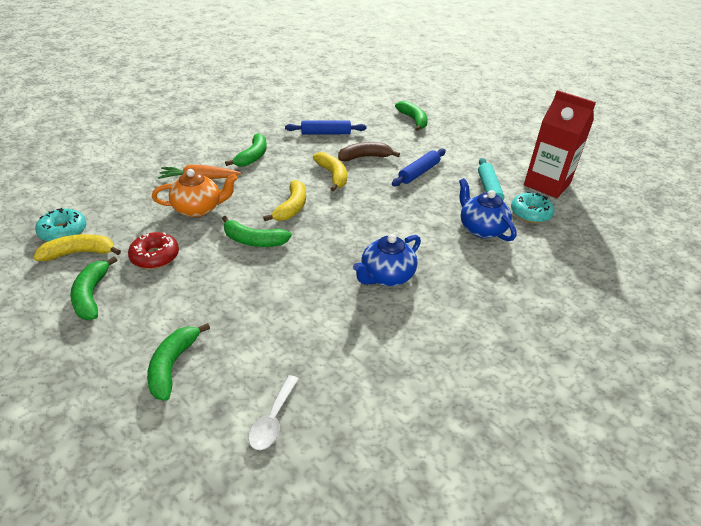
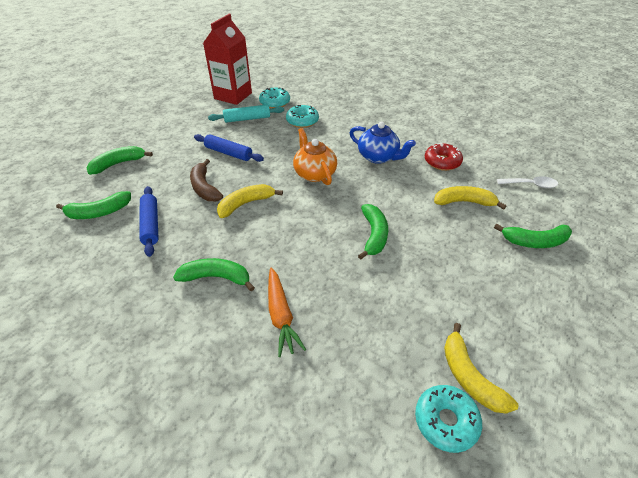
camera: 100 degrees left, 5 degrees up
green banana [70,257,117,320] -> green banana moved to [56,191,131,219]
red donut [128,232,179,269] -> red donut moved to [425,143,463,171]
orange teapot [152,169,238,217] -> orange teapot moved to [293,128,337,185]
yellow banana [263,180,306,221] -> yellow banana moved to [434,186,507,210]
blue teapot [459,178,516,241] -> turquoise donut [286,105,319,128]

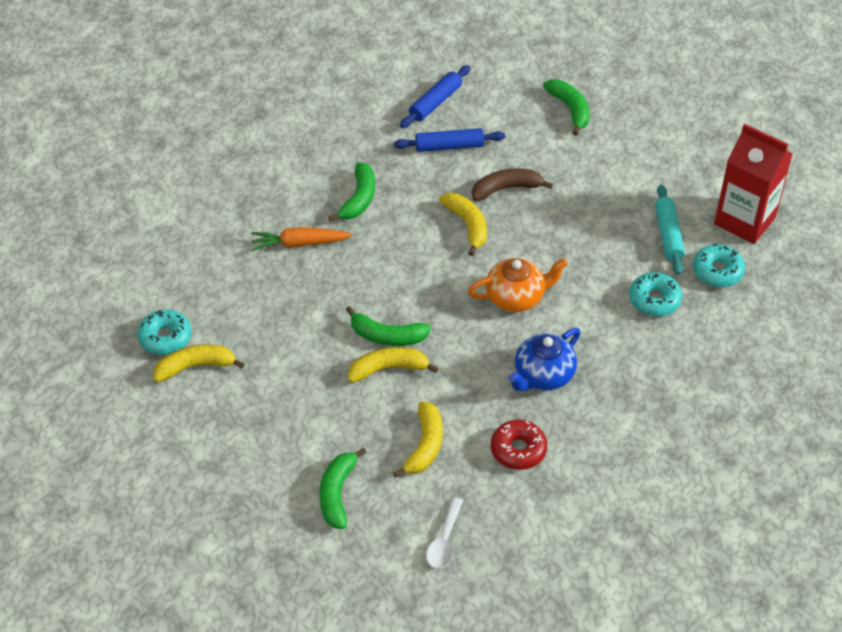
camera: 100 degrees right, 5 degrees up
green banana [56,191,131,219] -> none
blue rolling pin [194,134,264,162] -> blue rolling pin moved to [400,65,470,128]
none -> yellow banana [348,347,439,383]

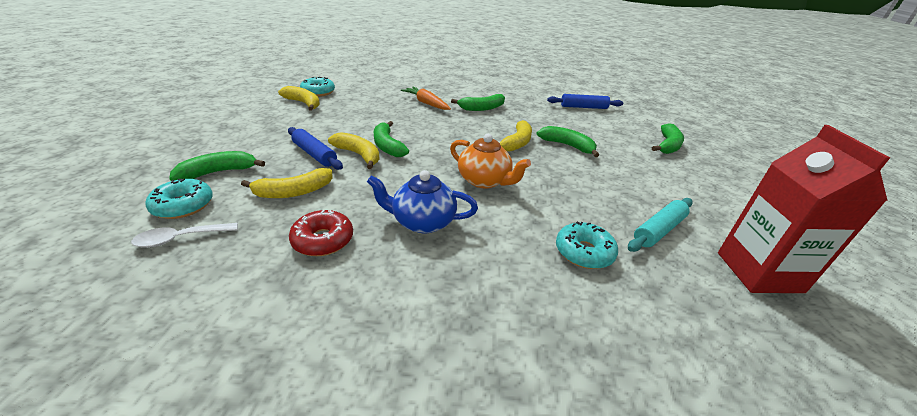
camera: 50 degrees right, 15 degrees down
blue rolling pin [394,128,505,152] -> blue rolling pin moved to [288,127,343,170]
brown banana [472,168,553,201] -> green banana [536,126,599,157]
turquoise donut [693,244,745,287] -> turquoise donut moved to [145,179,213,219]

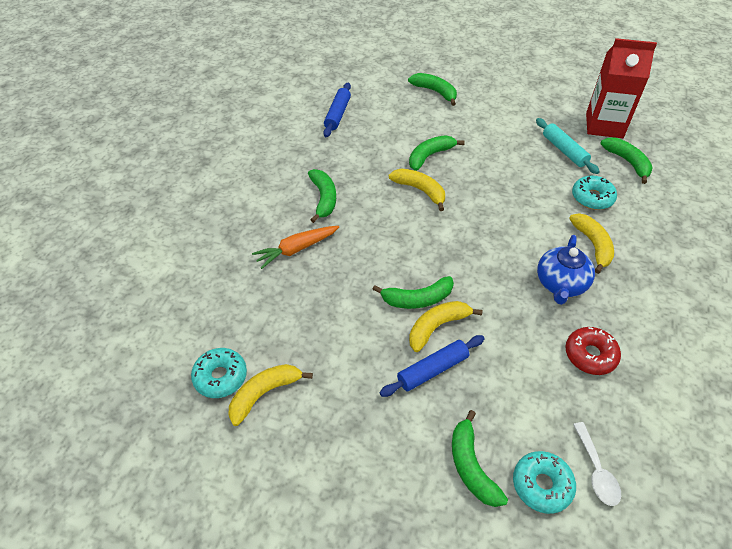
camera: 75 degrees left, 15 degrees up
yellow banana [241,168,333,198] -> yellow banana moved to [569,213,614,274]
orange teapot [450,134,531,189] -> none
none -> green banana [600,137,653,184]

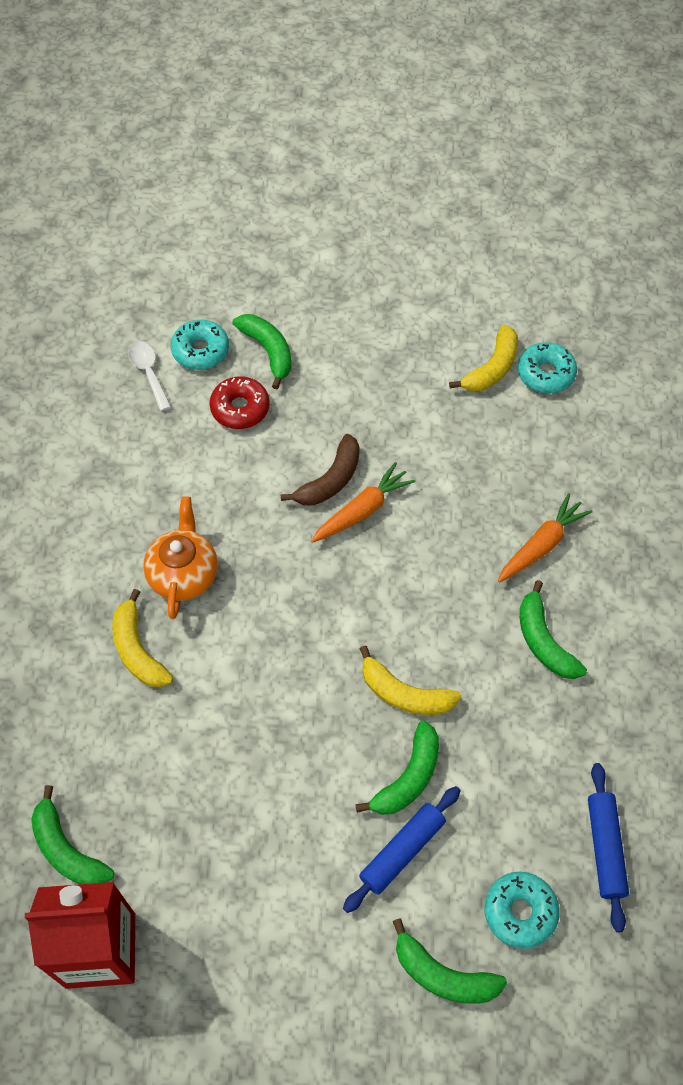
camera: 165 degrees right, 10 degrees up
green banana [372,276,454,309] -> orange carrot [311,462,416,543]
blue rolling pin [380,335,485,397] -> blue rolling pin moved to [343,786,461,913]
yellow banana [409,301,483,352] -> brown banana [280,434,360,506]
turquoise rolling pin [536,118,600,174] -> none
blue teapot [537,235,595,305] -> orange teapot [143,496,218,619]
red donut [565,327,621,375] -> red donut moved to [209,376,270,429]
turquoise donut [572,176,617,210] -> turquoise donut moved to [484,872,560,949]

